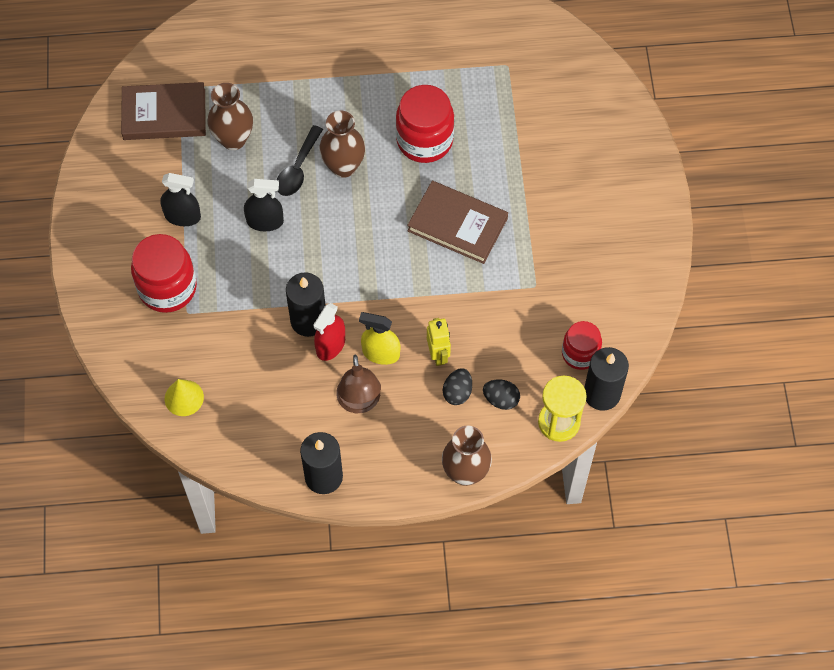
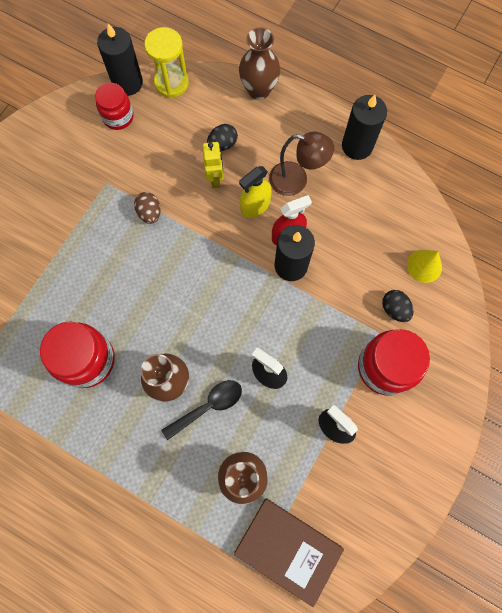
camera: 145 degrees left, 10 degrees up
brown lamp [336,355,381,413] -> brown lamp turned 75 degrees clockwise [269,132,335,196]
yellow spray bottle [359,312,400,365] -> yellow spray bottle turned 90 degrees clockwise [239,166,272,218]
brown book [407,181,508,264] -> none
yellow robot [427,318,451,366] -> yellow robot turned 150 degrees clockwise [202,142,223,188]
black egg [483,379,520,410] -> black egg moved to [382,290,413,322]
none -> brown egg [134,192,161,224]

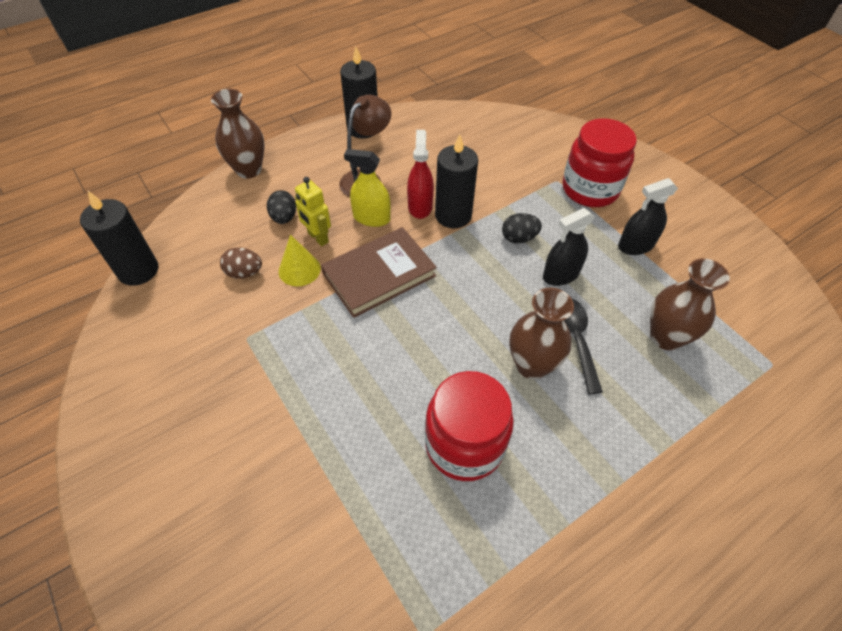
camera: 65 degrees left, 20 degrees down
red jar [95,83,134,130] -> none
brown egg [134,192,161,224] -> brown egg moved to [220,247,262,279]
yellow hourglass [144,27,189,98] -> none
yellow robot [202,142,223,188] -> yellow robot turned 150 degrees counterclockwise [295,177,331,246]
brown book [234,498,344,607] -> brown book moved to [321,227,437,318]
yellow spray bottle [239,166,272,218] -> yellow spray bottle turned 120 degrees clockwise [344,149,391,227]
black egg [382,290,413,322] -> black egg moved to [502,213,542,243]
yellow cone [407,250,442,283] -> yellow cone moved to [279,235,321,286]

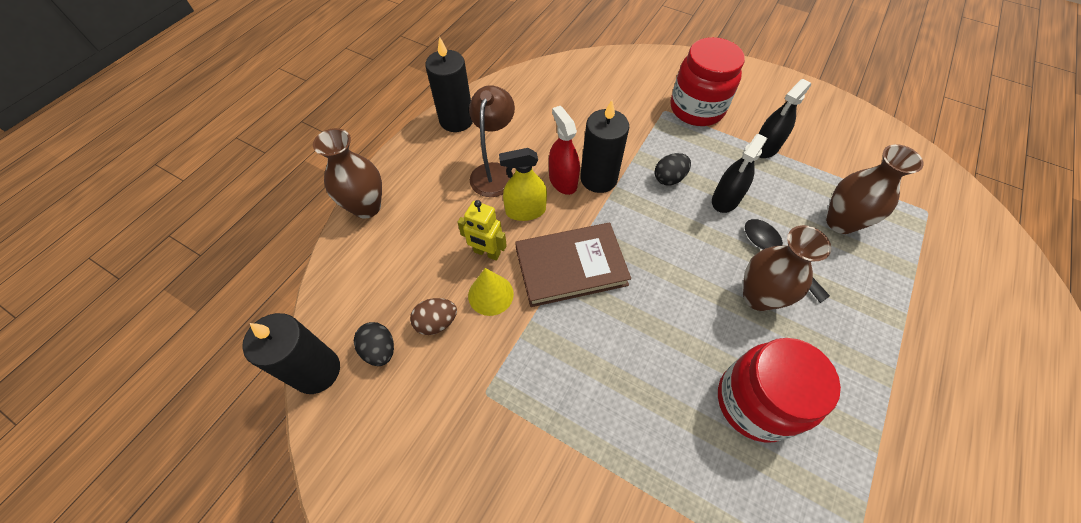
camera: 25 degrees left, 5 degrees up
black egg [267,190,296,224] -> black egg moved to [354,322,394,366]
brown book [321,227,437,318] -> brown book turned 45 degrees clockwise [515,223,631,307]

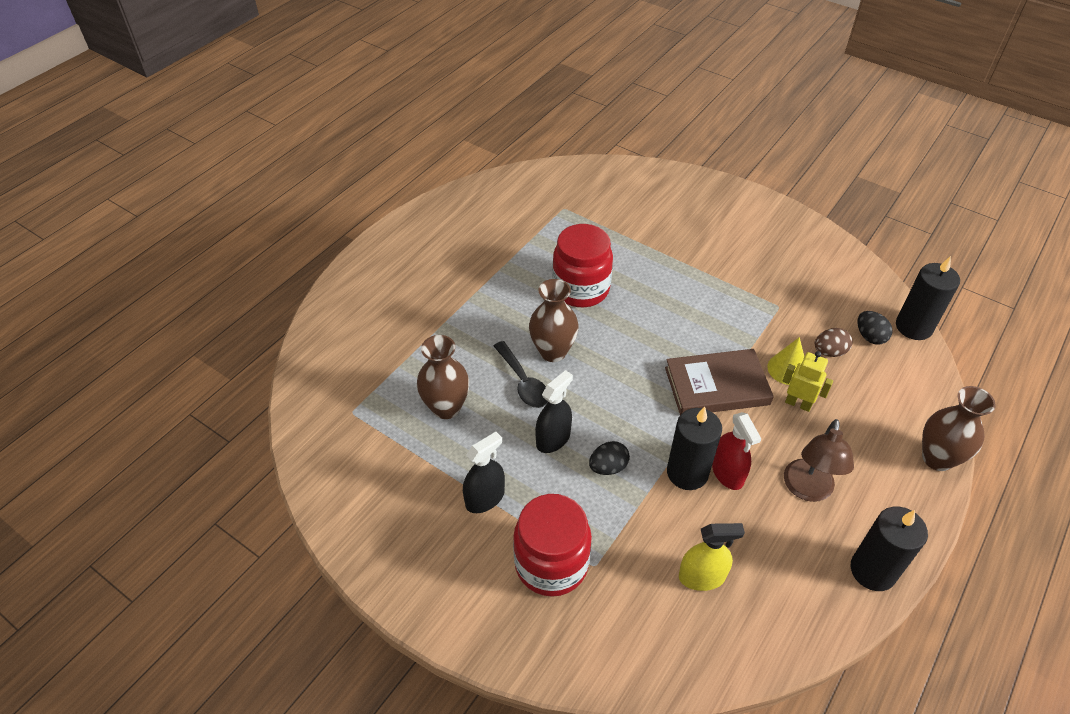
camera: 175 degrees left, 10 degrees down
yellow spray bottle [499,148,547,221] -> yellow spray bottle moved to [679,523,745,591]

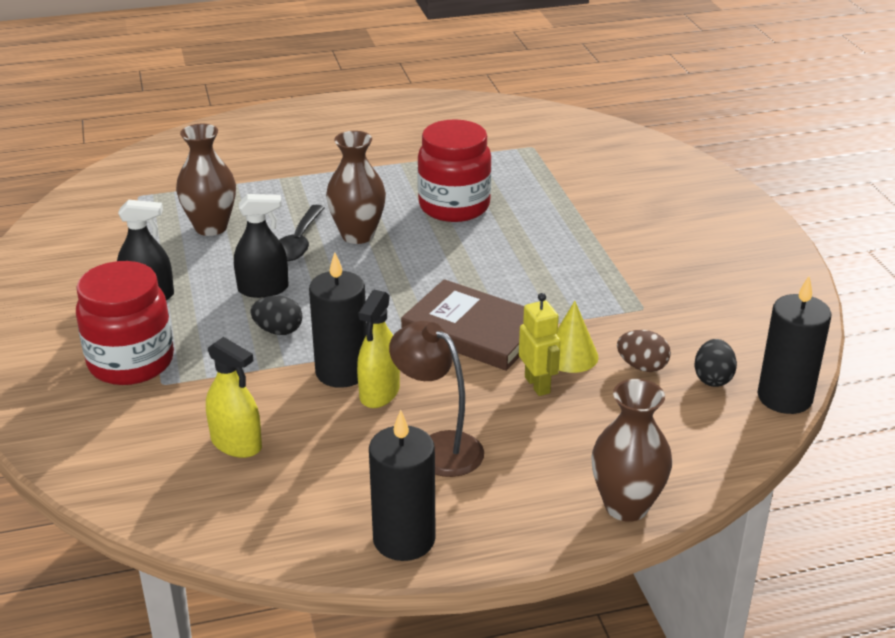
camera: 40 degrees right, 15 degrees down
red spray bottle [712,412,761,490] -> yellow spray bottle [357,290,400,408]
brown lamp [784,419,854,502] -> brown lamp turned 75 degrees clockwise [389,321,484,477]

